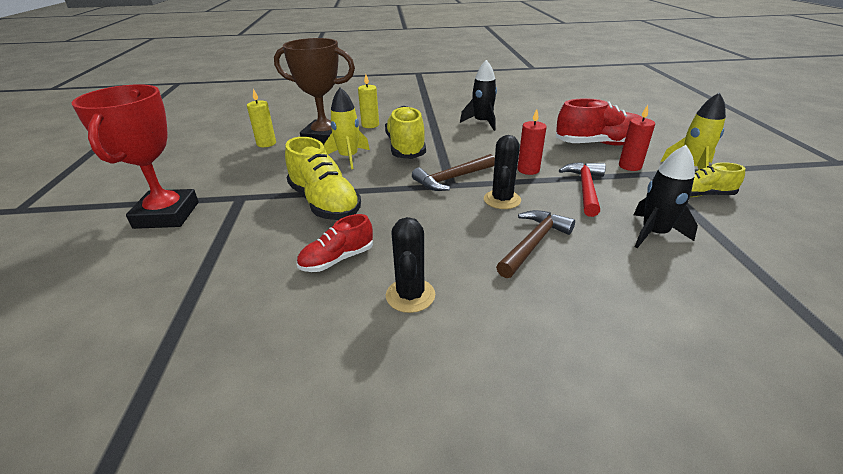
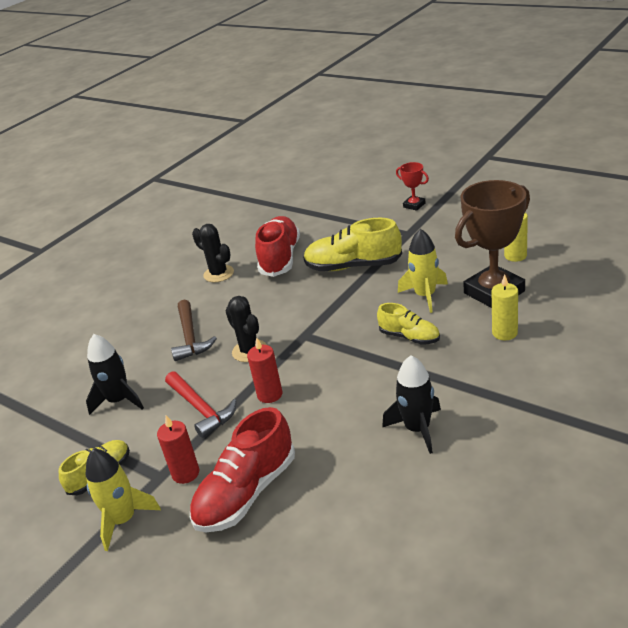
camera: 135 degrees right, 0 degrees up
red trophy [72,84,199,229] -> red trophy [396,162,429,211], size x0.46
red shoe [297,214,373,272] -> red shoe [255,216,300,277], size x1.69
yellow shoe [385,106,426,159] -> yellow shoe [377,303,440,345], size x0.59
brown hammer [412,154,495,191] -> none

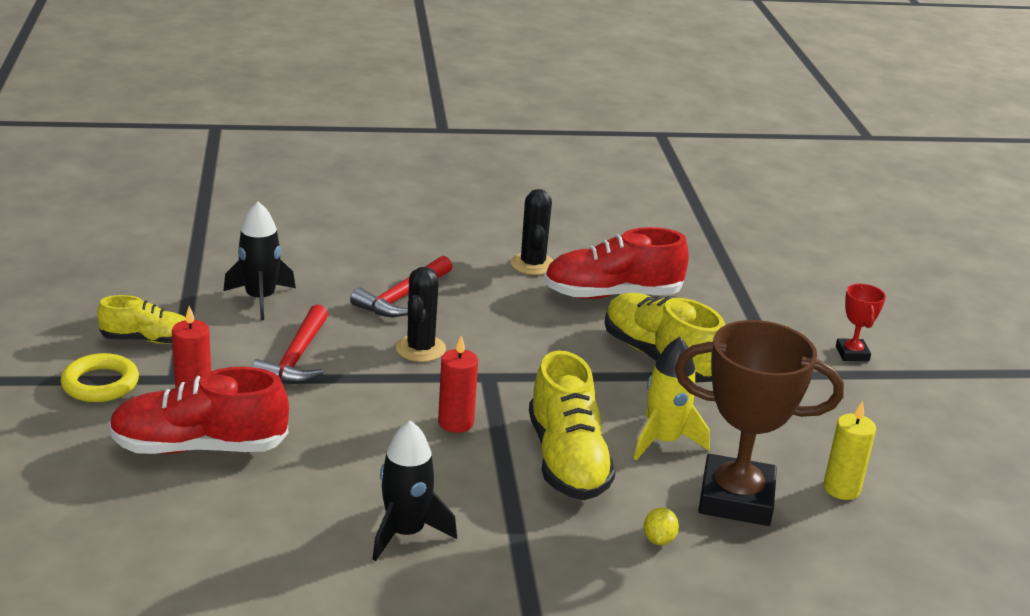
camera: 40 degrees right, 5 degrees down
yellow rocket [86,449,161,551] -> yellow ring [61,353,139,402]
brown hammer [171,300,217,361] -> red hammer [350,256,452,317]
red candle [247,337,282,403] -> red candle moved to [438,336,478,433]
red shoe [255,216,300,277] -> red shoe turned 150 degrees counterclockwise [544,227,689,299]
yellow shoe [377,303,440,345] -> yellow shoe [529,351,616,500], size x1.69
yellow candle [492,274,518,340] -> yellow lemon [644,507,679,545]

